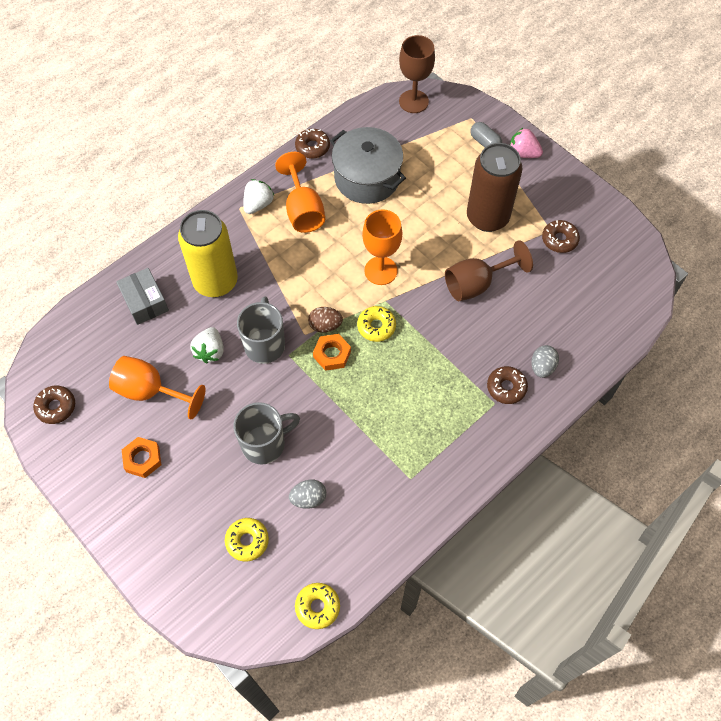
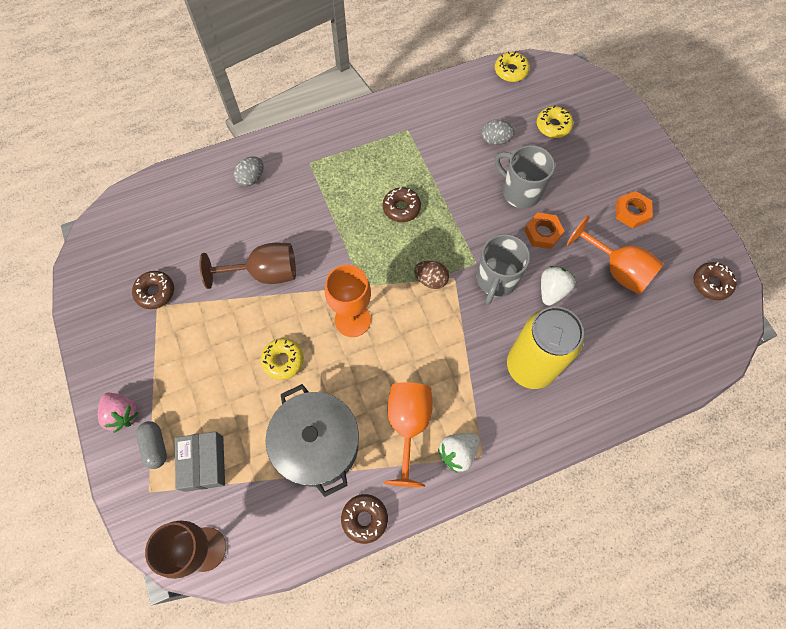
camera: 160 degrees left, 5 degrees up
grey box [116,268,169,325] -> grey box moved to [175,431,225,492]
grey mug [233,402,300,464] -> grey mug turned 45 degrees clockwise [495,145,555,209]
orange nut [313,334,351,371] -> orange nut moved to [524,212,564,249]
yellow donut [357,306,396,342] -> yellow donut moved to [261,338,304,380]
brown can [467,143,523,232] -> none
brown donut [487,366,528,404] -> brown donut moved to [383,187,421,222]

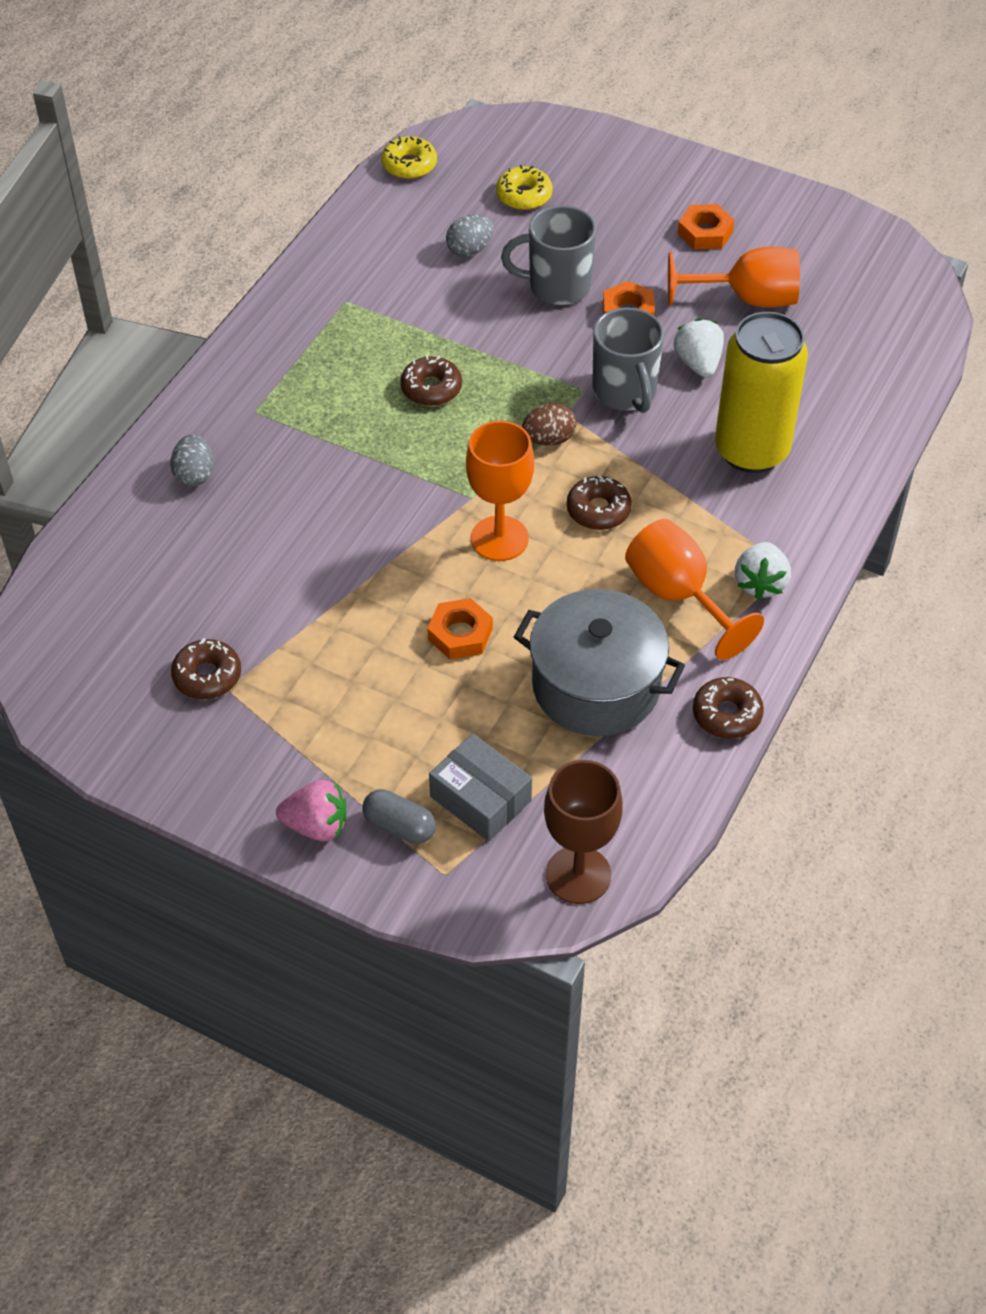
camera: 40 degrees left, 15 degrees down
brown goblet [199,243,296,289] -> none
yellow donut [261,338,304,380] -> orange nut [427,598,493,659]
brown donut [693,262,736,300] -> brown donut moved to [567,475,632,530]

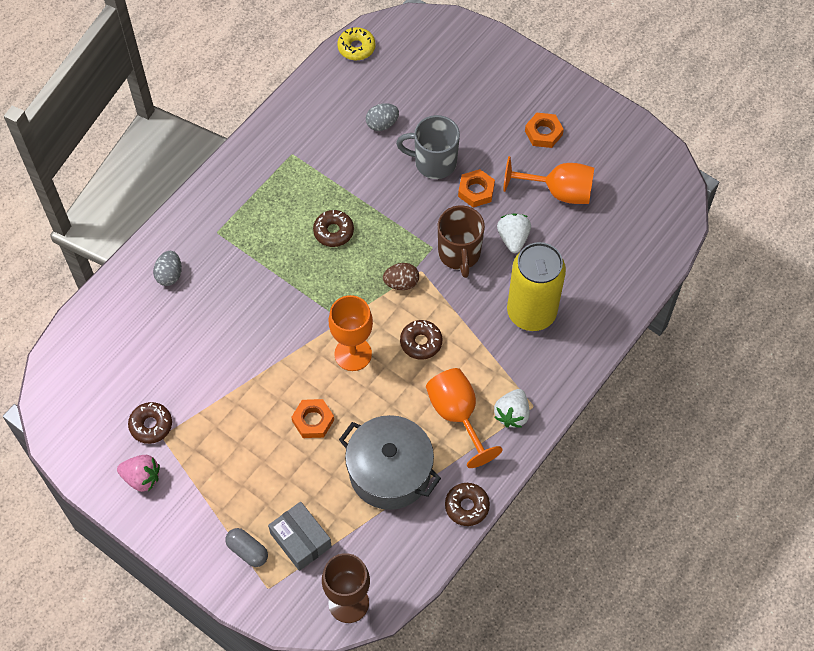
camera: 10 degrees right, 10 degrees up
pink strawberry [276,780,346,841] -> pink strawberry moved to [117,455,160,492]
yellow donut [496,165,553,210] -> none
grey mug [592,308,664,413] -> brown mug [438,205,485,278]

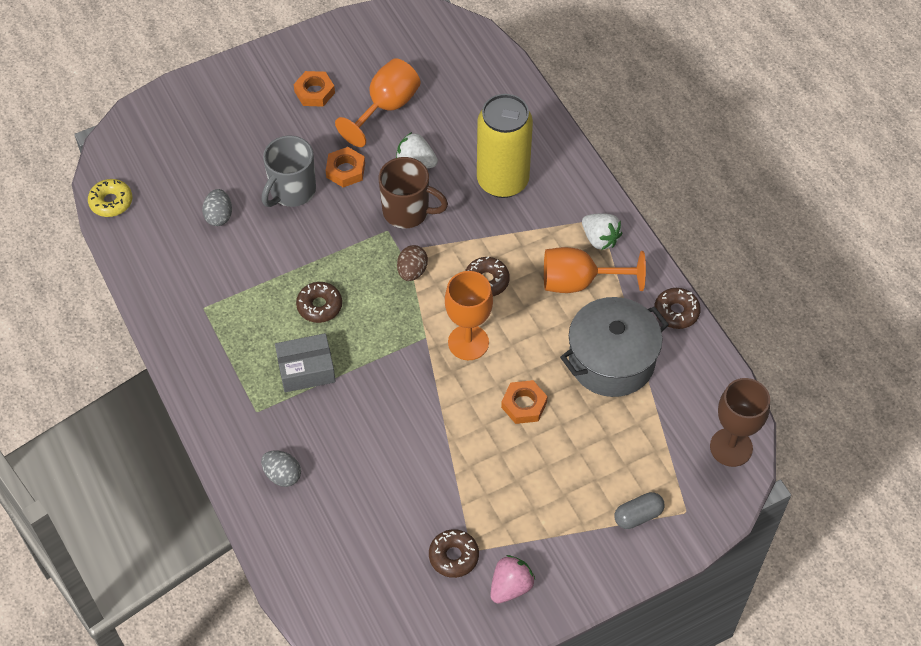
camera: 65 degrees left, 5 degrees down
grey box [268,502,332,571] -> grey box moved to [275,333,336,392]

